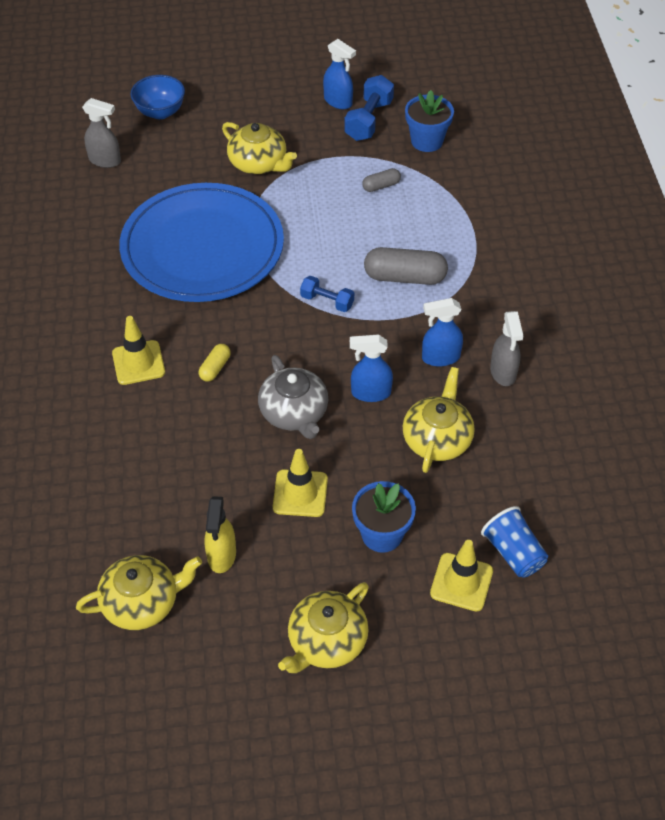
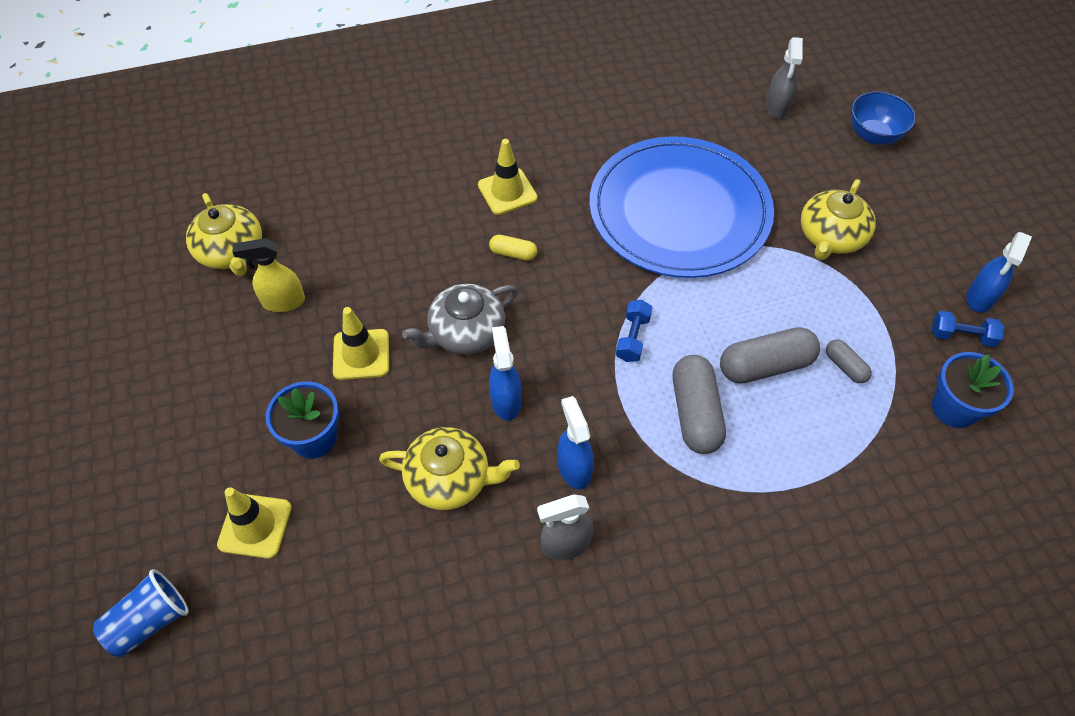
camera: 80 degrees right, 5 degrees up
yellow teapot [278,582,369,673] -> none
blue dumbbell [344,75,394,141] -> blue dumbbell [932,311,1005,347], size x0.63
blue cup [481,506,548,578] -> blue cup moved to [93,569,189,657]
none -> grey capsule [720,327,820,384]

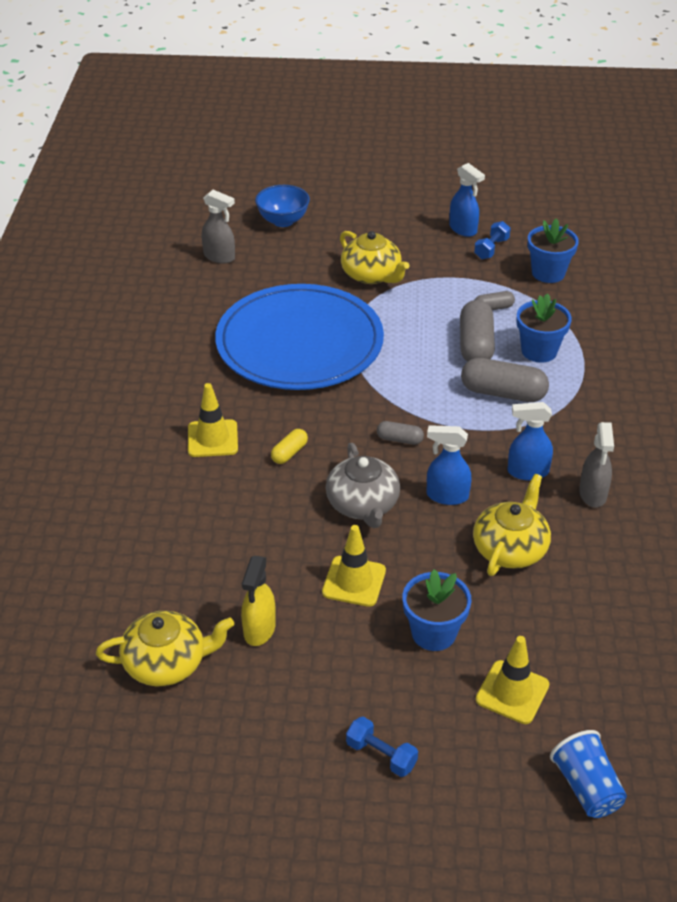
camera: 70 degrees left, 15 degrees down
blue dumbbell [616,300,653,362] -> blue dumbbell moved to [346,717,418,777]
none -> grey capsule [377,421,424,445]
none -> blue flower pot [517,293,572,363]

